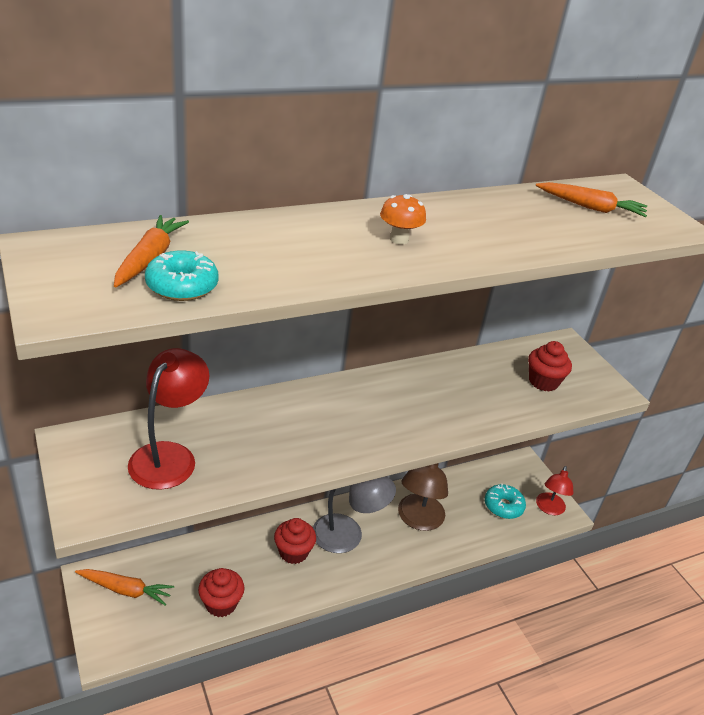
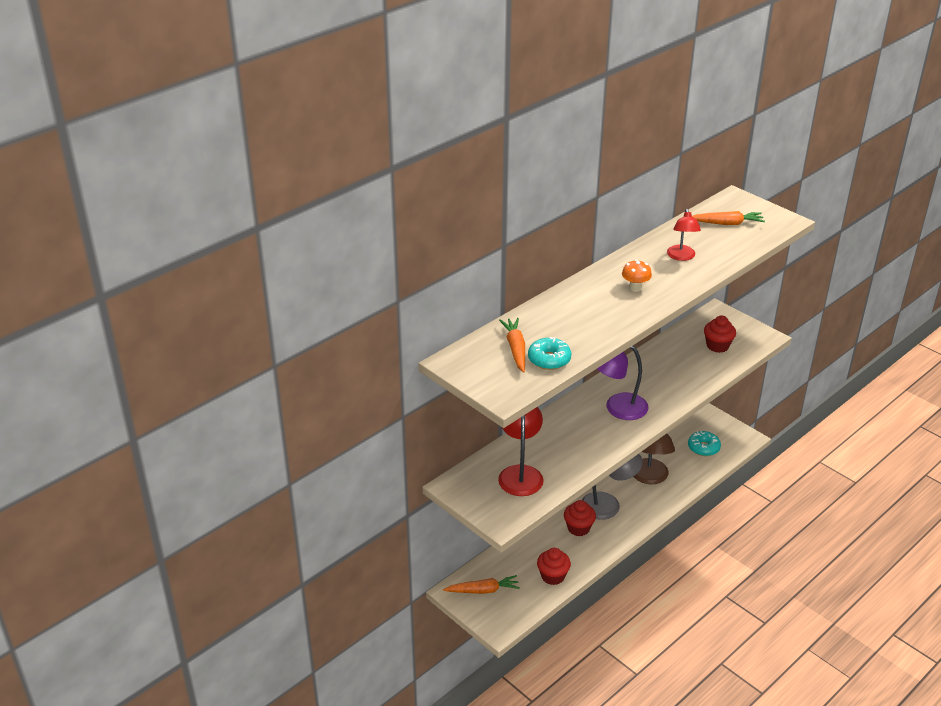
camera: 15 degrees left, 0 degrees up
red lamp [536,466,574,515] -> red lamp moved to [667,209,701,261]
none -> purple lamp [597,346,649,420]

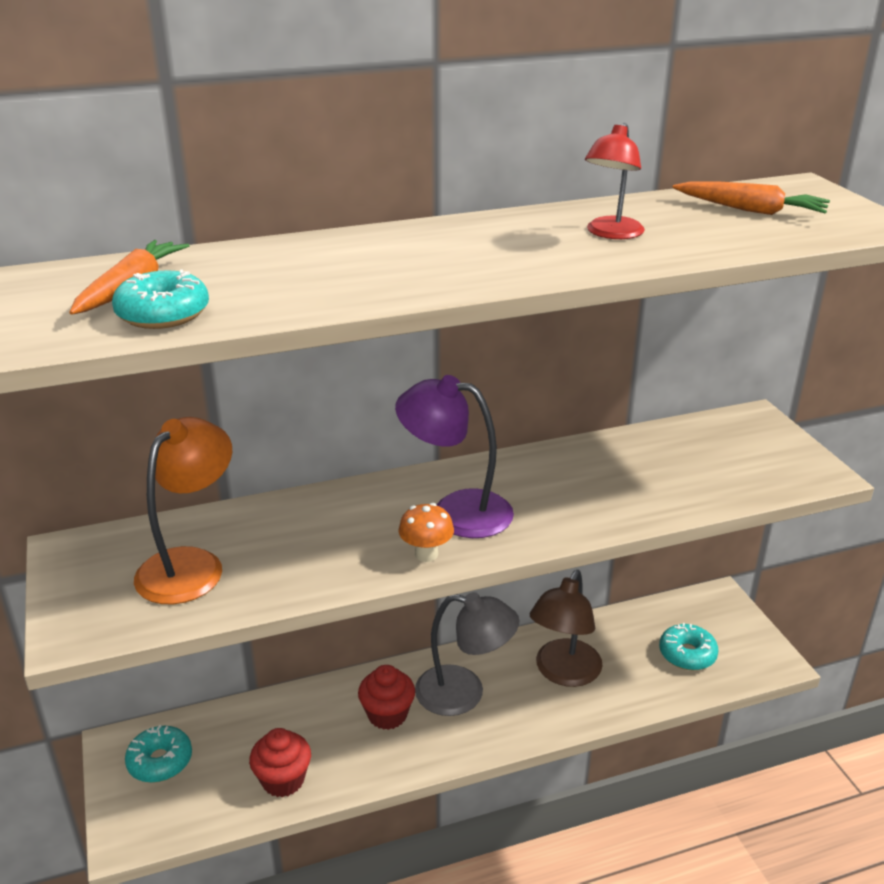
camera: 25 degrees right, 5 degrees down
orange carrot [443,575,520,594] -> turquoise donut [125,725,192,783]
red lamp [498,407,543,496] -> orange lamp [134,417,232,604]
orange mushroom [622,260,652,292] -> orange mushroom moved to [398,503,454,562]
red cupcake [704,316,736,353] -> none

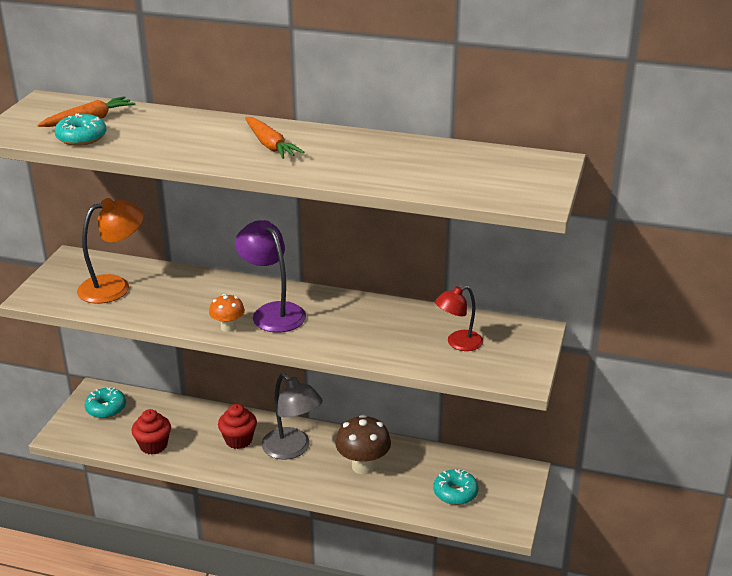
camera: 35 degrees right, 0 degrees up
brown lamp [530,570,602,687] -> brown mushroom [335,415,391,474]
red lamp [585,123,645,239] -> red lamp moved to [435,286,483,351]
orange carrot [673,181,830,215] -> orange carrot moved to [245,117,305,159]

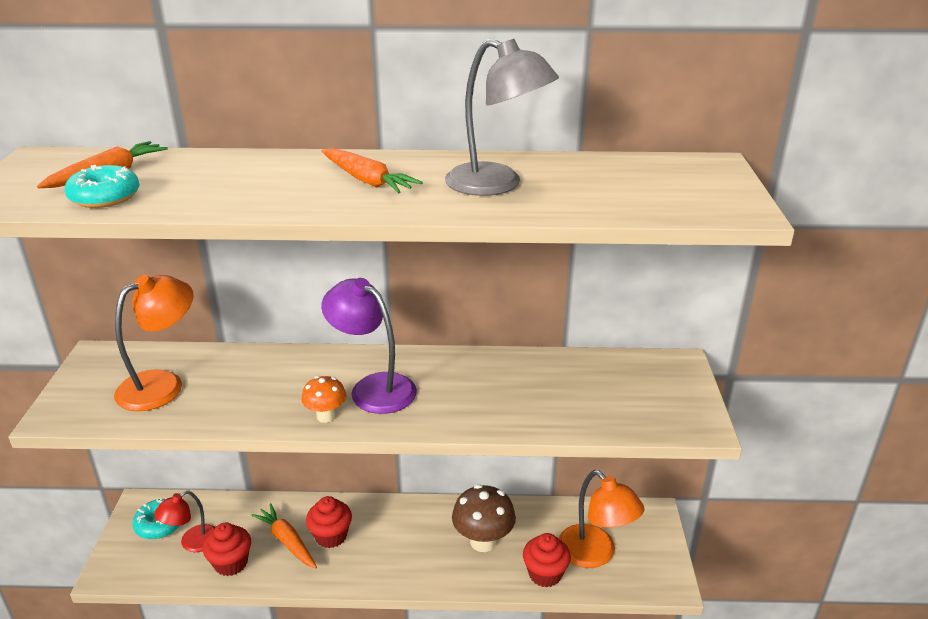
camera: 15 degrees left, 0 degrees up
grey lamp [262,373,323,460] -> grey lamp moved to [445,39,559,196]
turquoise donut [434,469,478,505] -> orange lamp [559,470,644,568]
red lamp [435,286,483,351] -> red lamp moved to [154,491,215,552]
none -> orange carrot [251,503,317,569]
none -> red cupcake [523,533,571,587]

